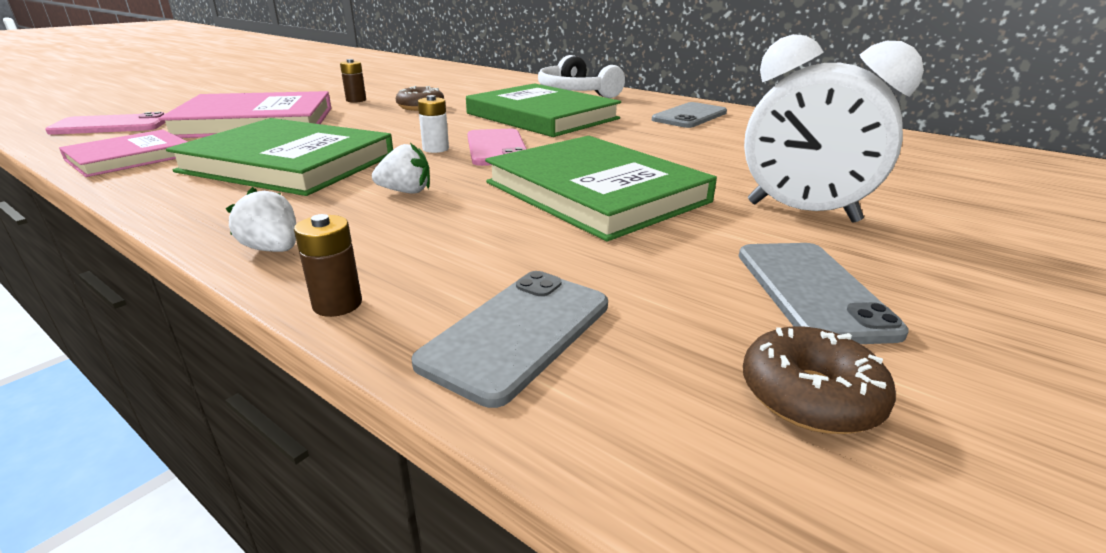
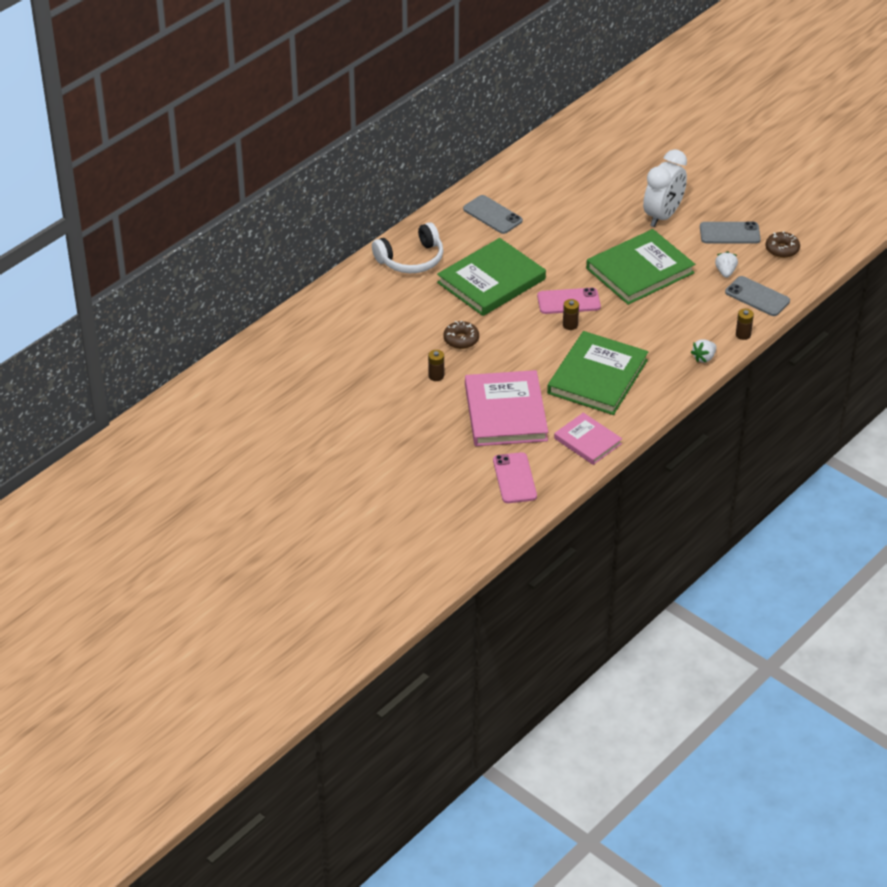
camera: 85 degrees left, 15 degrees up
white strawberry [372,143,430,194] -> white strawberry moved to [715,251,738,278]
white battery [418,95,449,153] -> brown battery [563,299,579,330]

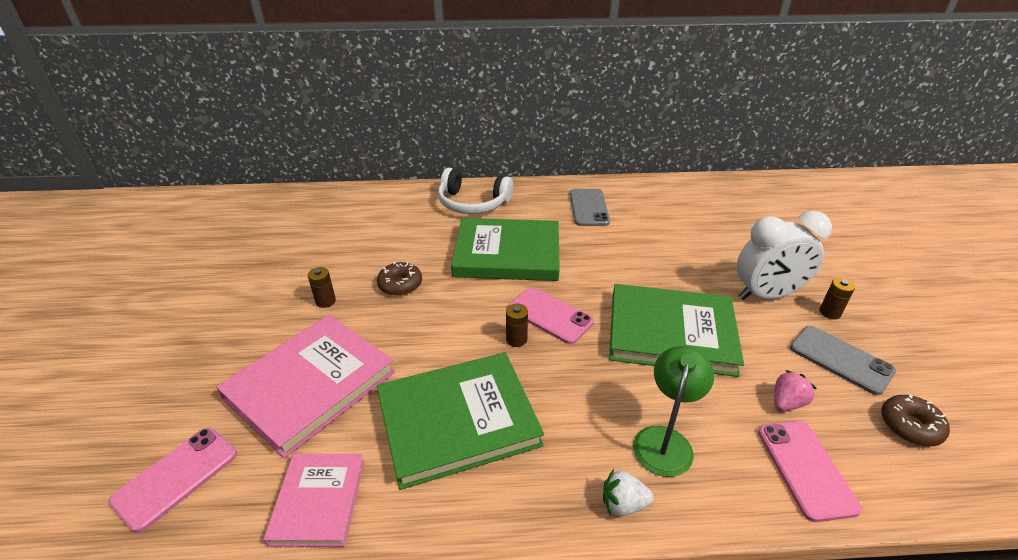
camera: 45 degrees right, 5 degrees down
white strawberry [715,251,738,278] -> pink strawberry [774,370,817,412]
grey phone [725,276,790,316] -> pink phone [758,421,862,522]
brown battery [736,309,754,340] -> brown battery moved to [820,278,855,319]
none -> green lamp [633,346,714,477]

